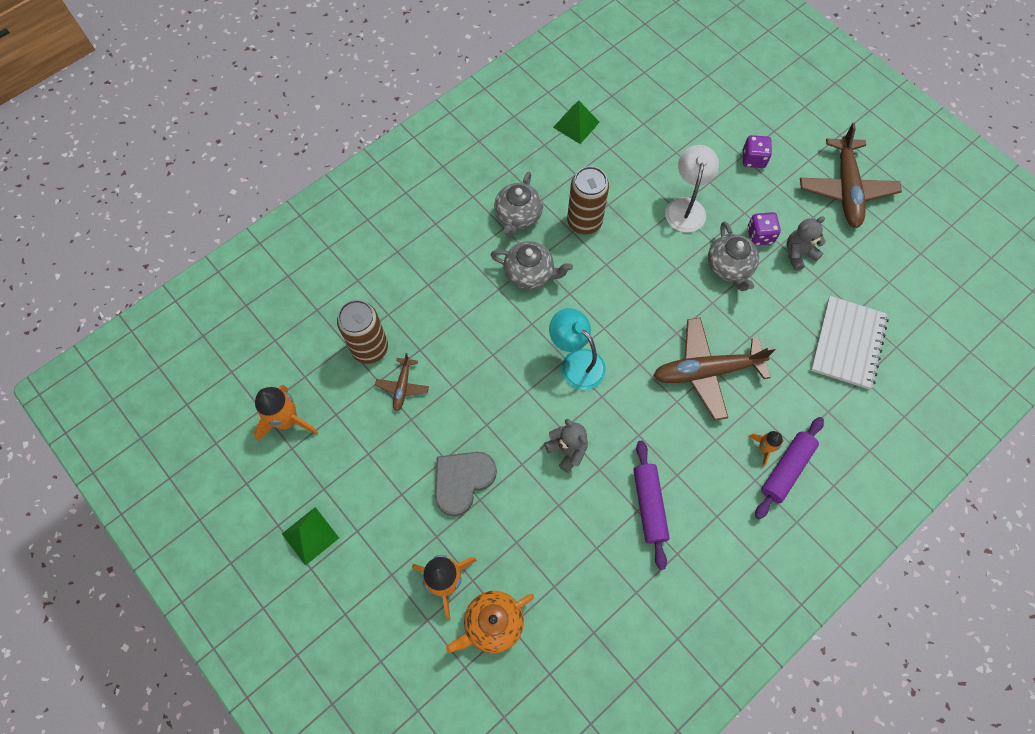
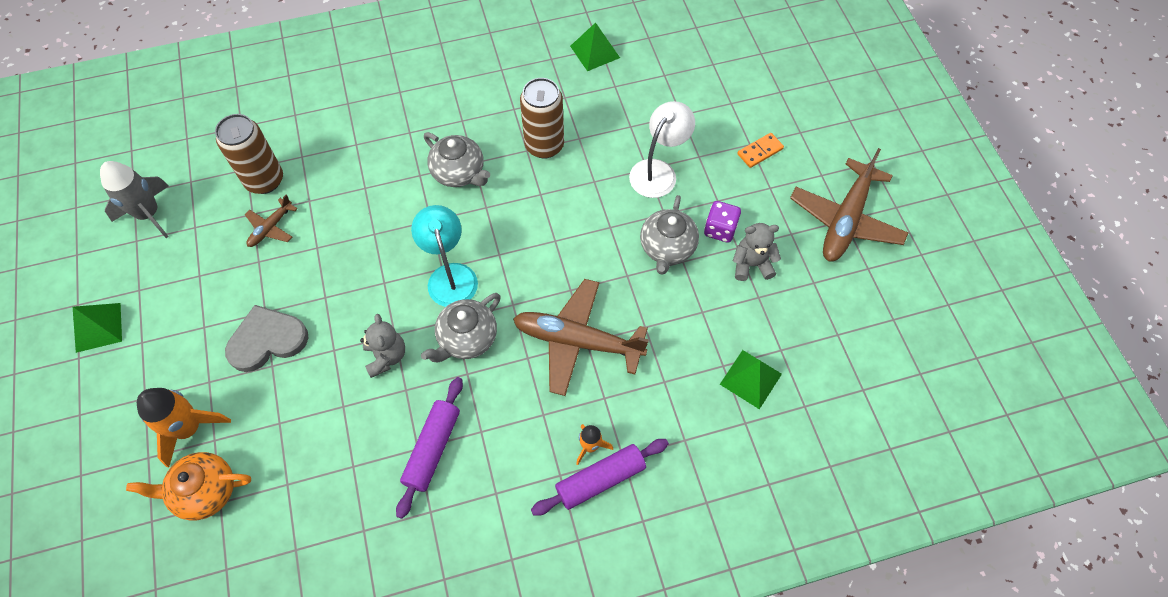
camera: 25 degrees right, 5 degrees down
orange rocket [254,385,318,442] -> grey rocket [100,161,169,238]
grey teapot [494,172,543,237] -> grey teapot moved to [421,293,501,362]
purple dice [743,135,772,168] -> orange domino [737,133,784,168]
white notebook [811,296,889,389] -> green pyramid [720,350,782,409]

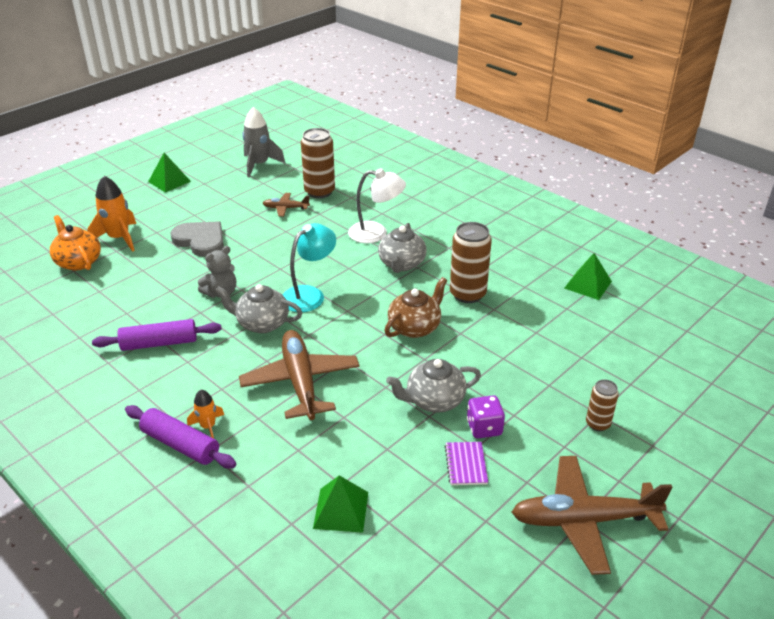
camera: 60 degrees right, 25 degrees down
white lamp [629,101,695,198] -> white lamp moved to [348,168,406,243]
grey teddy bear [733,223,781,281] -> purple notebook [445,442,488,485]
orange domino [737,133,784,168] -> brown can [586,379,619,431]
none -> brown teapot [384,277,447,338]

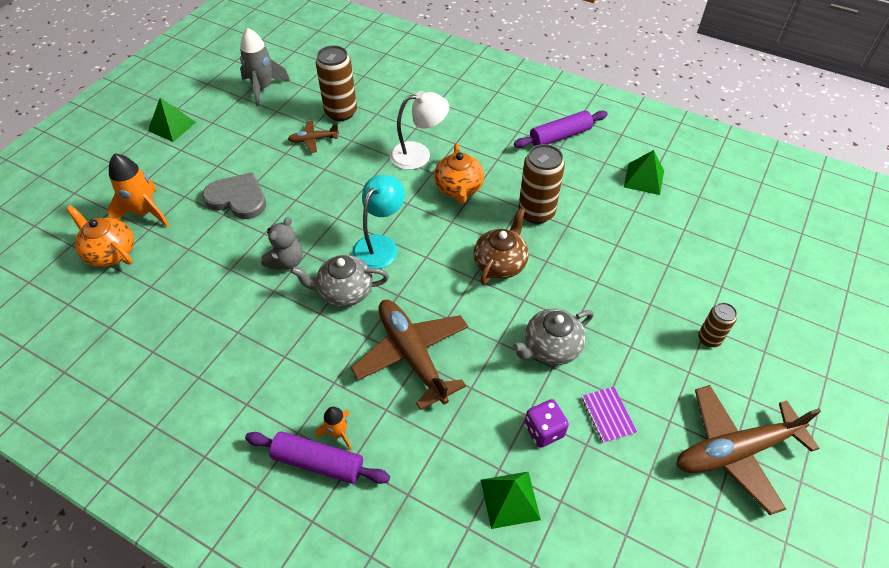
camera: 15 degrees left, 15 degrees up
purple rolling pin [92,319,222,351] -> purple rolling pin moved to [514,111,608,148]
grey teapot [378,223,427,273] -> orange teapot [434,144,484,204]
purple dice [467,395,505,438] -> purple dice moved to [524,399,569,448]

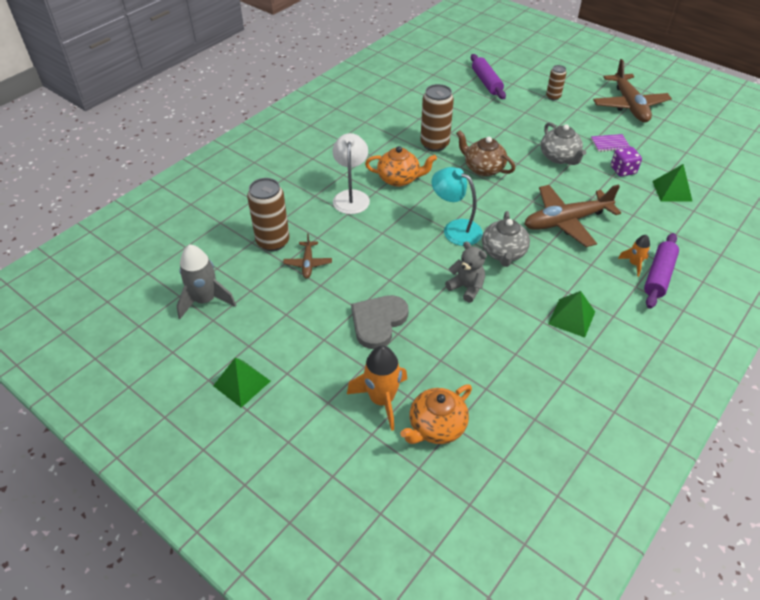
camera: 80 degrees left, 5 degrees down
purple rolling pin [514,111,608,148] -> purple rolling pin moved to [471,54,506,99]
green pyramid [624,150,664,195] -> green pyramid moved to [548,291,595,338]

